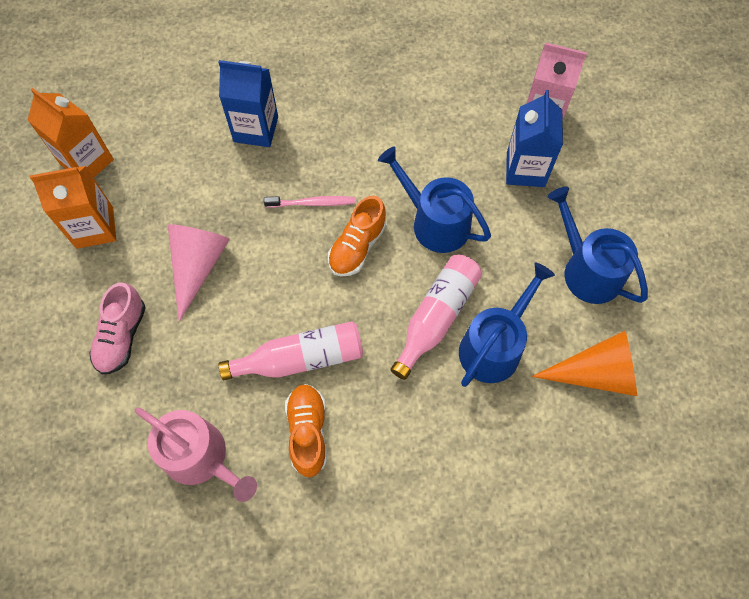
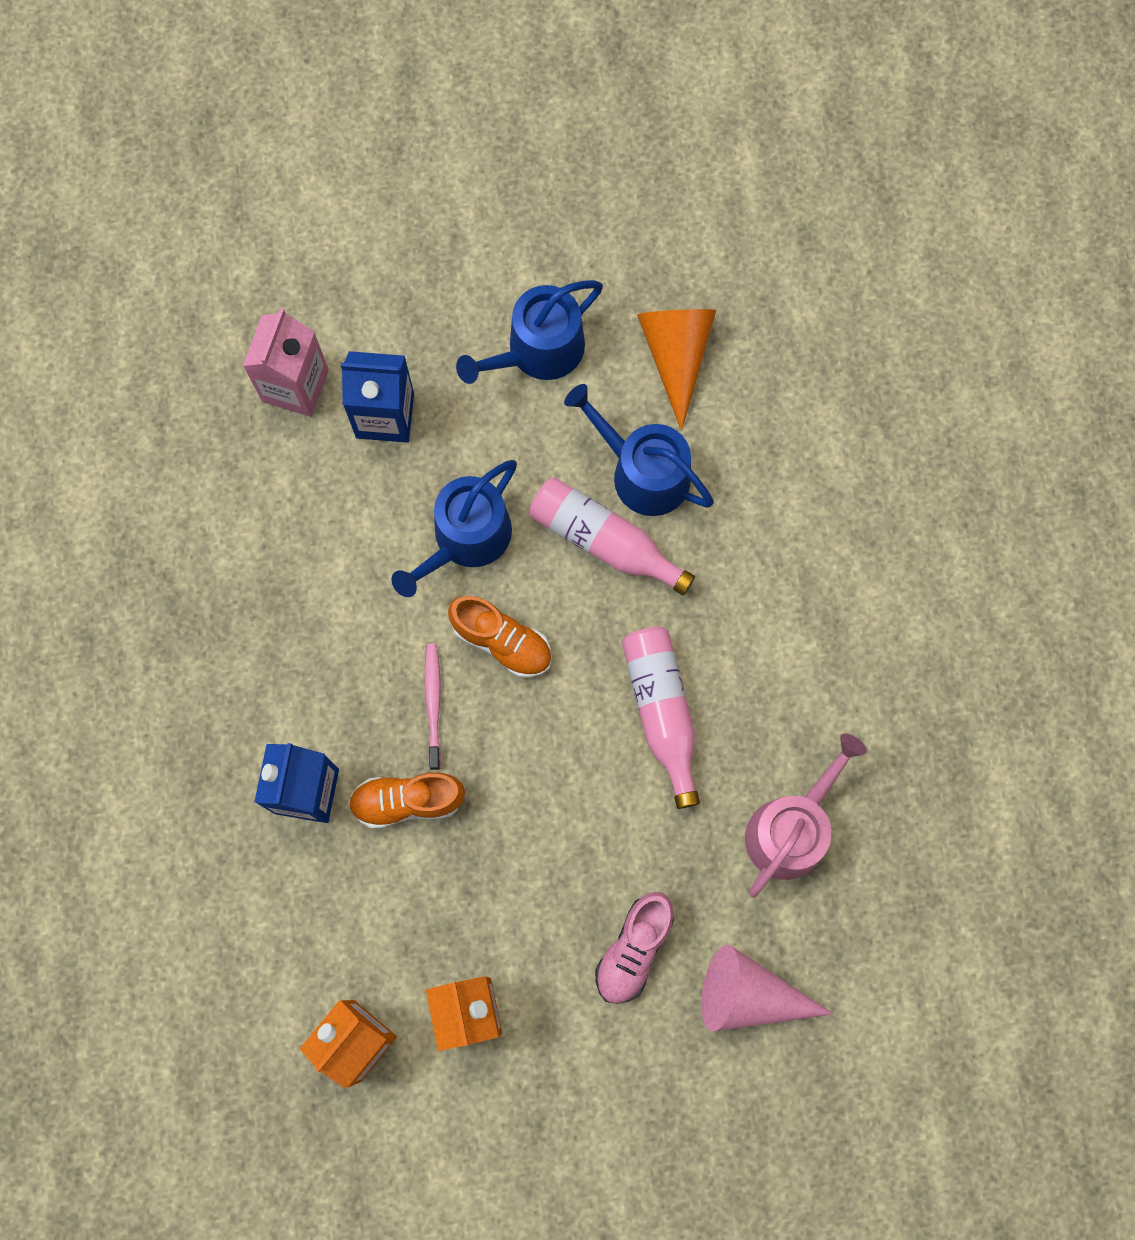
camera: 90 degrees left, 10 degrees up
pink shoe [89,282,146,374] -> pink shoe turned 105 degrees clockwise [595,892,674,1004]
pink cone [168,224,230,322] -> pink cone moved to [701,945,834,1031]
orange shoe [285,384,327,477] -> orange shoe moved to [348,772,465,829]

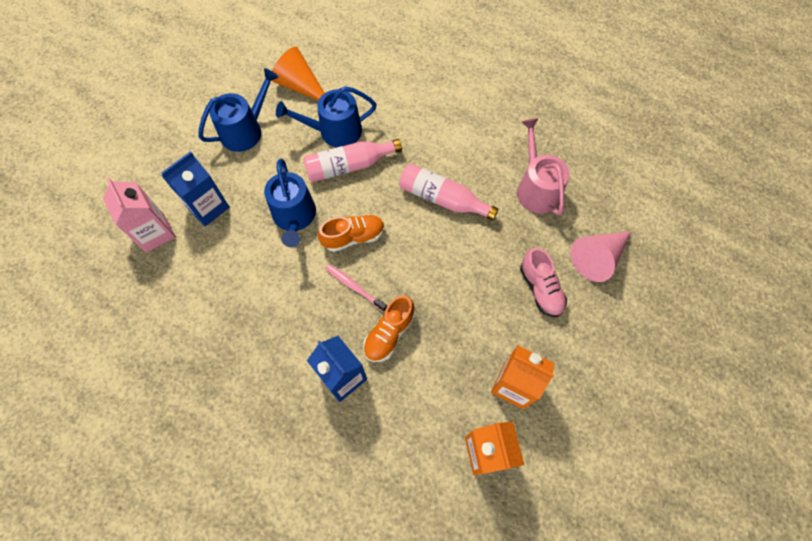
camera: 50 degrees left, 10 degrees down
blue watering can [456,280,603,384] -> blue watering can turned 135 degrees counterclockwise [198,68,279,152]

